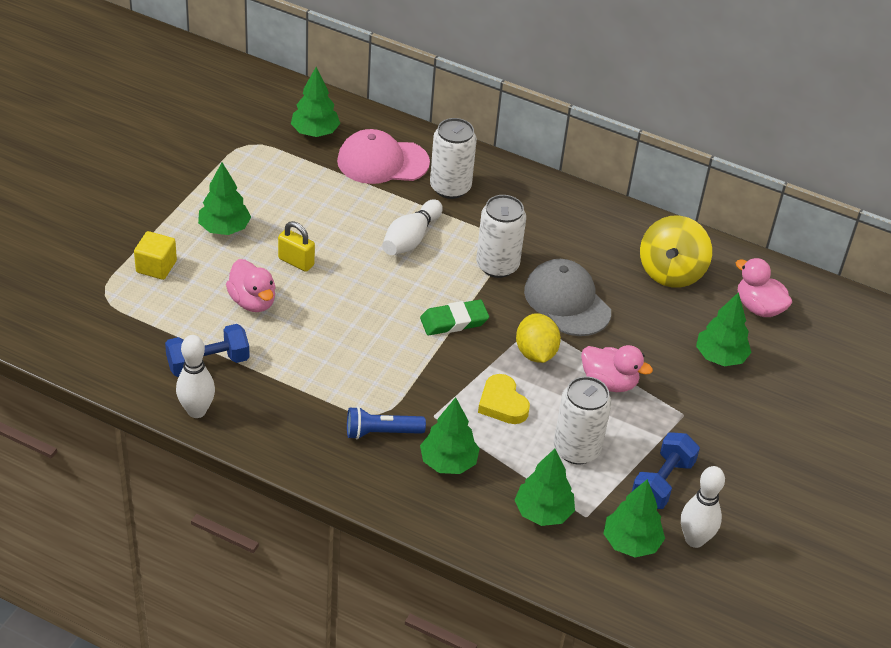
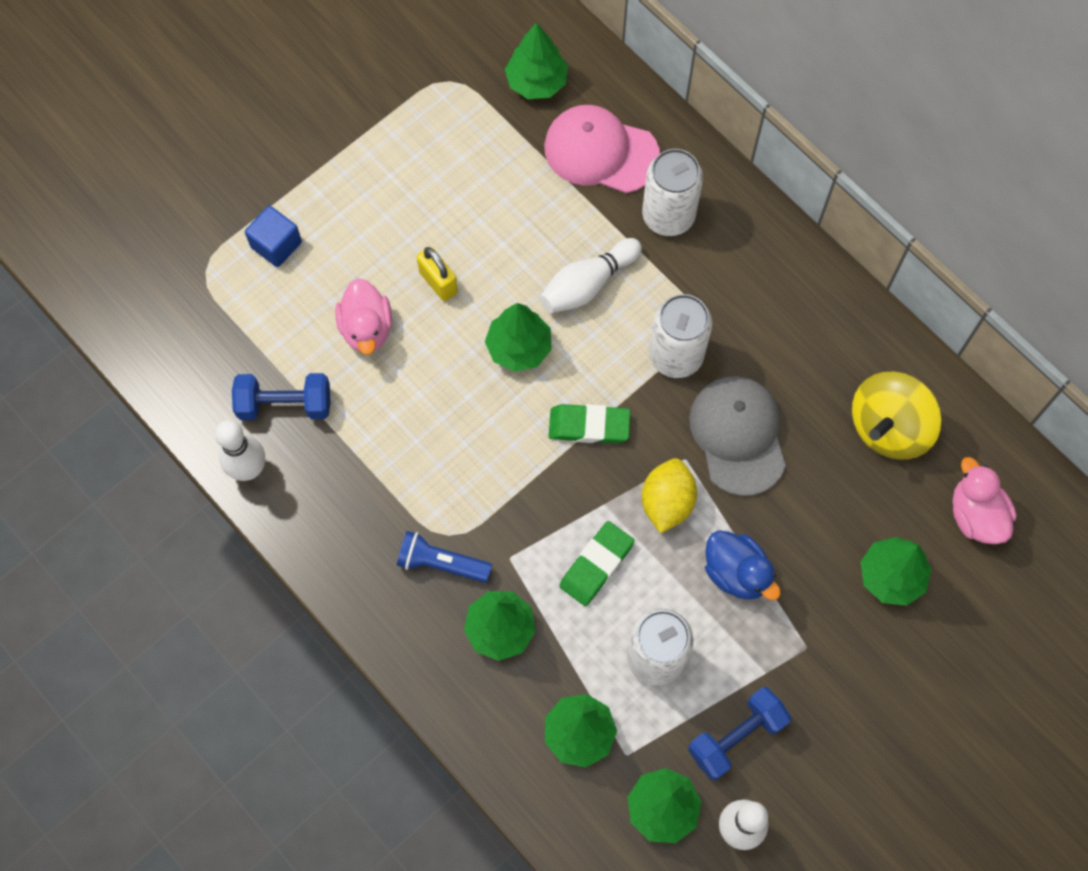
camera: 25 degrees right, 25 degrees up
yellow cube [134,231,177,280] -> blue cube [245,206,302,267]
green tree [198,163,251,235] -> green tree moved to [485,303,552,372]
yellow heart [478,374,530,424] -> green eraser [559,521,634,606]
pink duck [581,345,653,392] -> blue duck [705,530,781,600]

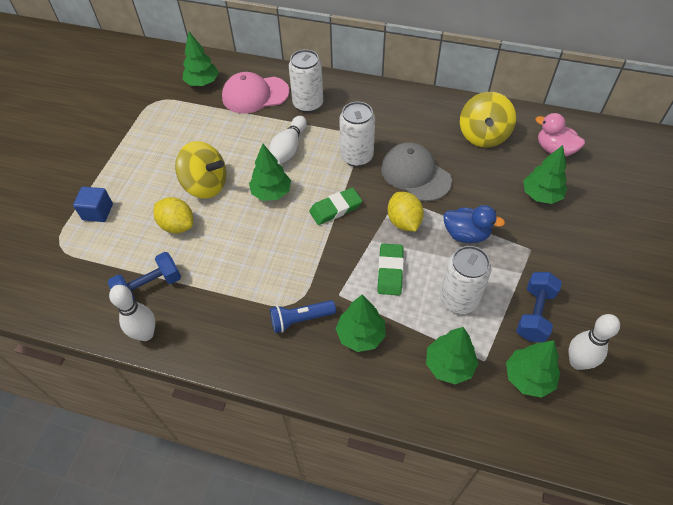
camera: 30 degrees left, 15 degrees down
pink duck [335,278,392,355] -> yellow lemon [153,197,193,233]
yellow padlock [417,247,458,301] -> yellow spinning top [175,141,227,199]

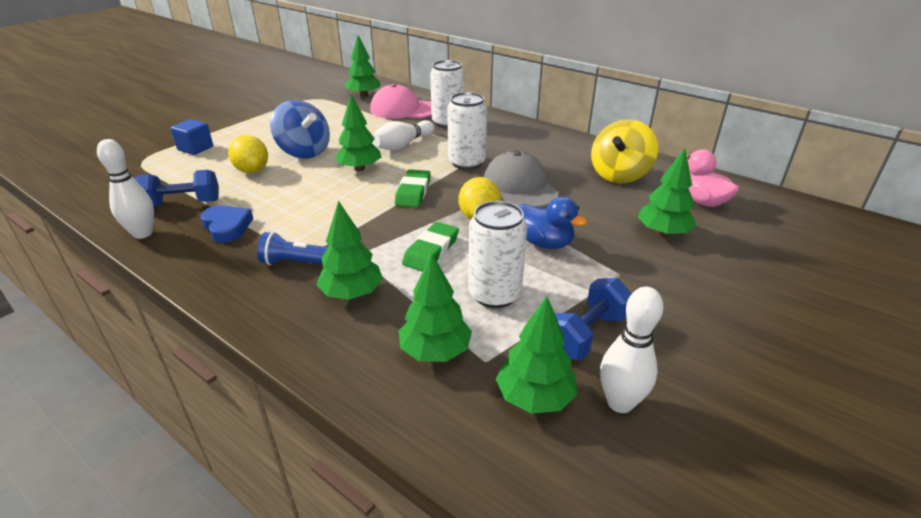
camera: 20 degrees right, 20 degrees down
yellow spinning top [175,141,227,199] -> blue spinning top [270,100,330,158]
green eraser [309,188,362,225] -> green eraser turned 75 degrees counterclockwise [395,169,431,208]
none -> blue heart [201,206,253,243]

